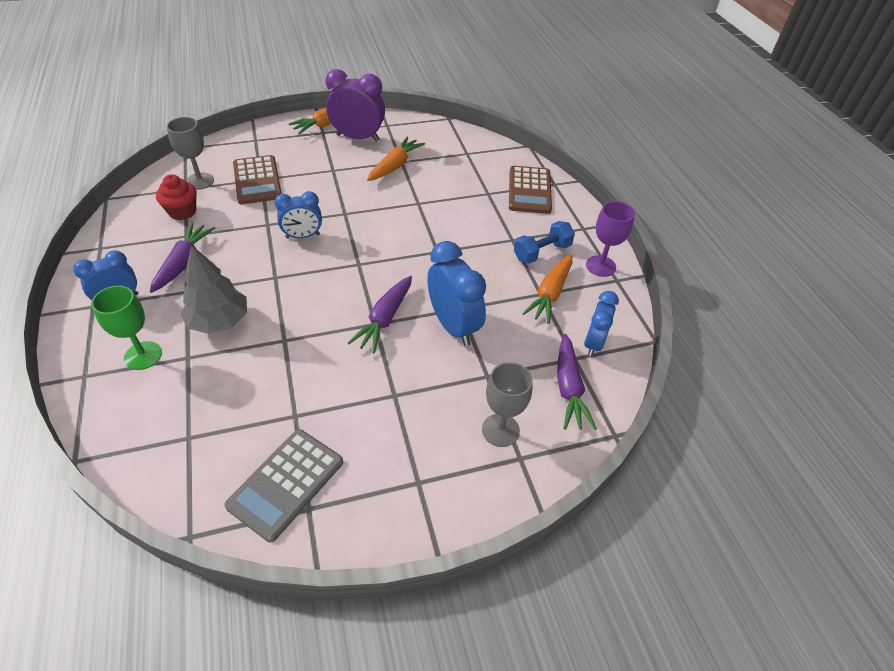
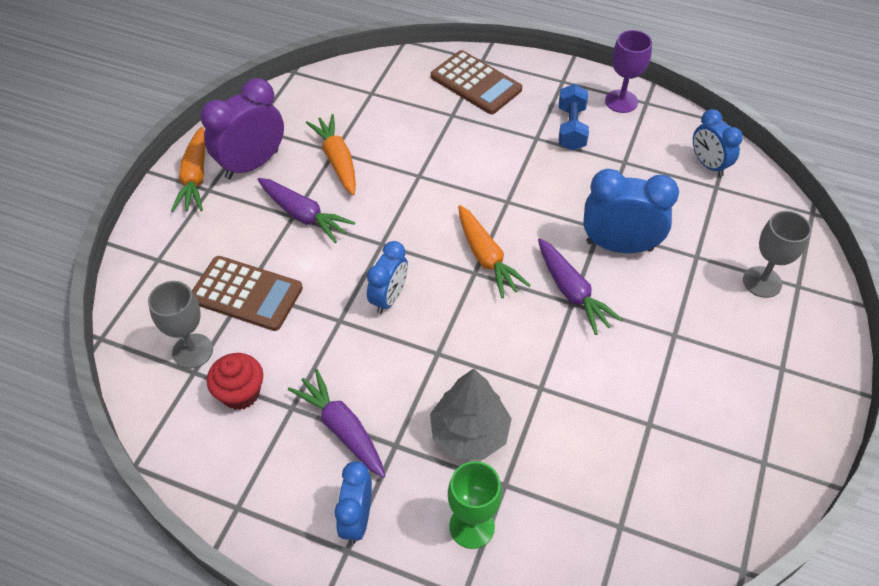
camera: 50 degrees left, 5 degrees up
grey calculator [224,429,343,542] -> none
orange carrot [522,254,572,324] -> orange carrot moved to [458,205,531,298]
purple carrot [557,334,597,430] -> purple carrot moved to [258,178,355,243]

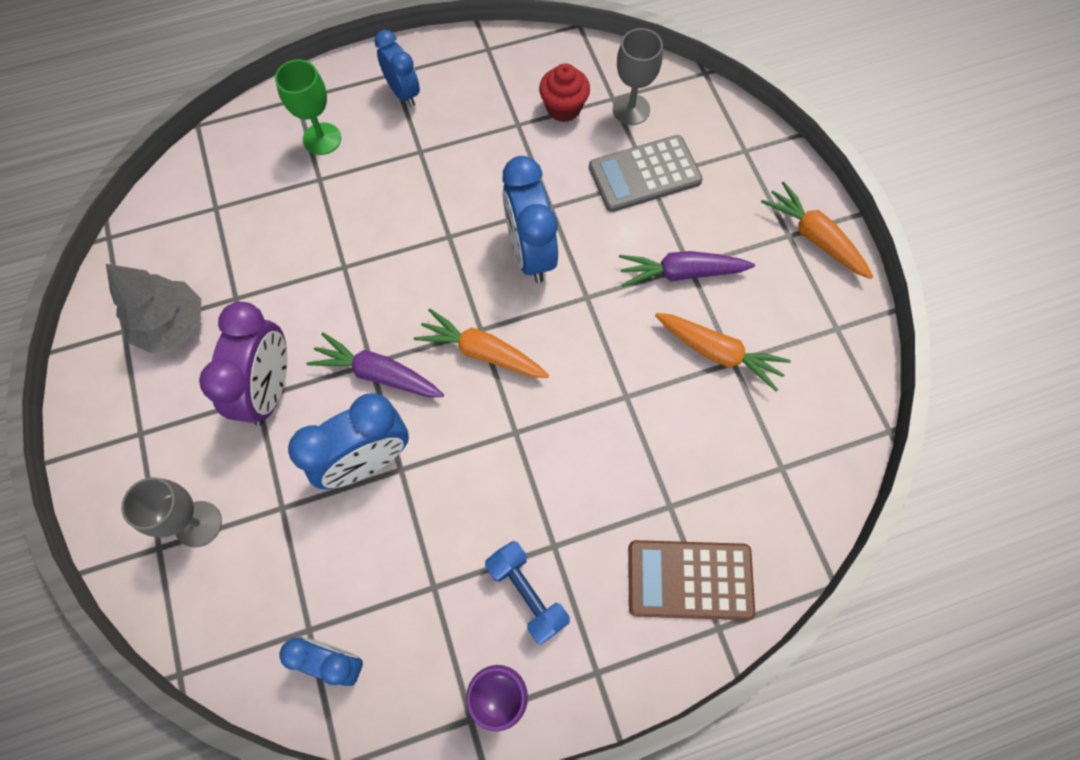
camera: 140 degrees right, 15 degrees up
brown calculator [192,256,303,331] -> grey calculator [589,135,703,212]
purple clock [200,78,284,179] -> purple clock moved to [199,302,287,426]
purple carrot [288,369,385,478] -> none
blue clock [367,241,408,314] -> blue clock [503,156,558,283], size x1.57
grey tree [430,369,512,460] -> grey tree moved to [106,264,201,353]

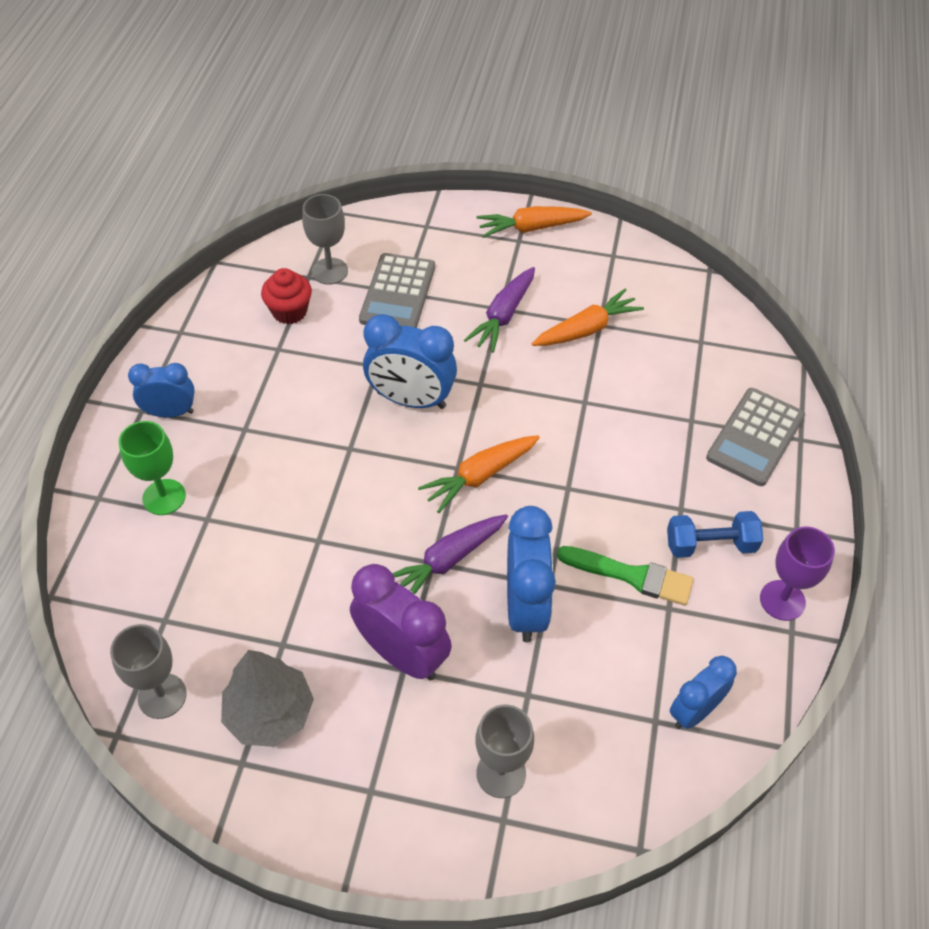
camera: 60 degrees left, 15 degrees down
brown calculator [628,540,755,620] -> grey calculator [706,388,805,486]
none -> grey goblet [110,624,187,719]
none -> green brush [557,546,694,606]

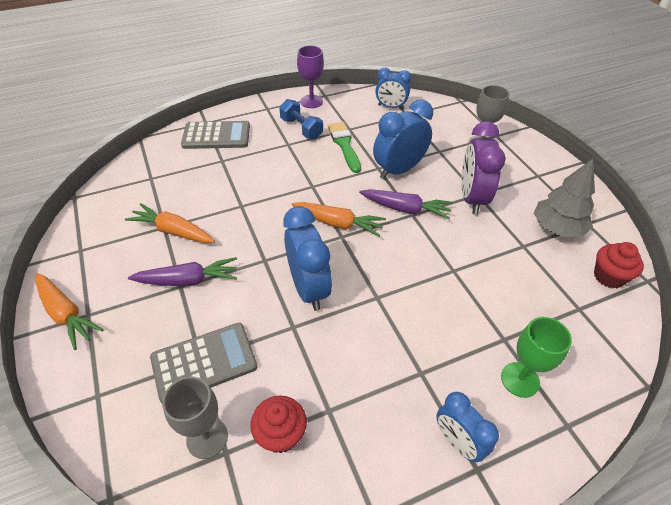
camera: 125 degrees left, 5 degrees down
grey goblet [110,624,187,719] -> red cupcake [594,242,644,288]

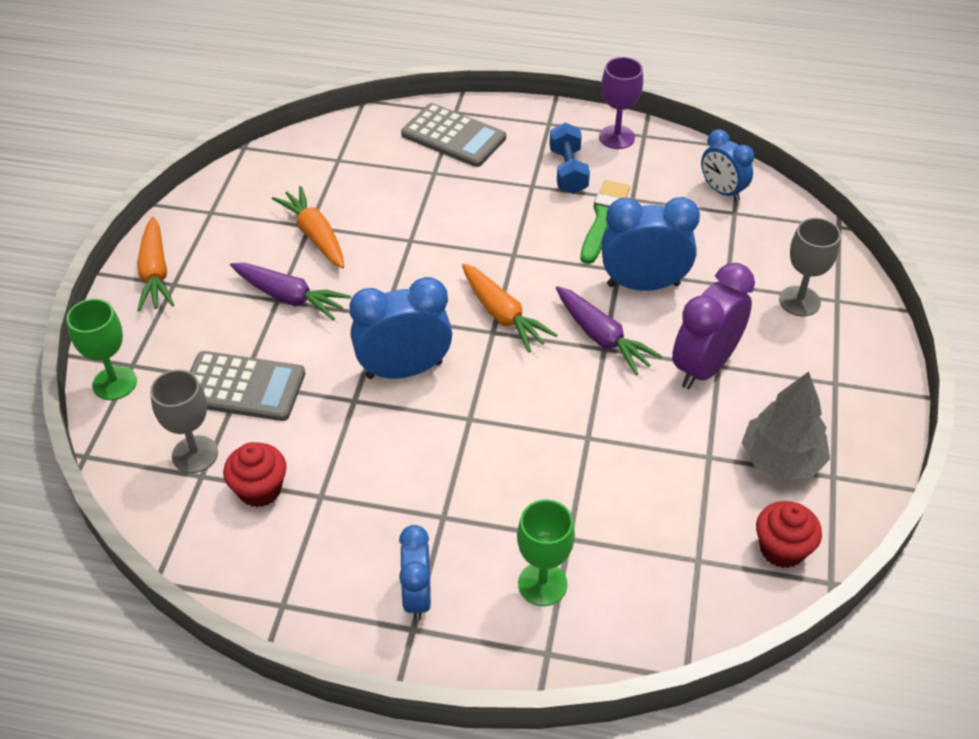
camera: 35 degrees right, 0 degrees up
blue clock [283,206,332,311] -> blue clock turned 120 degrees counterclockwise [349,277,452,379]
none -> green goblet [67,299,137,400]

